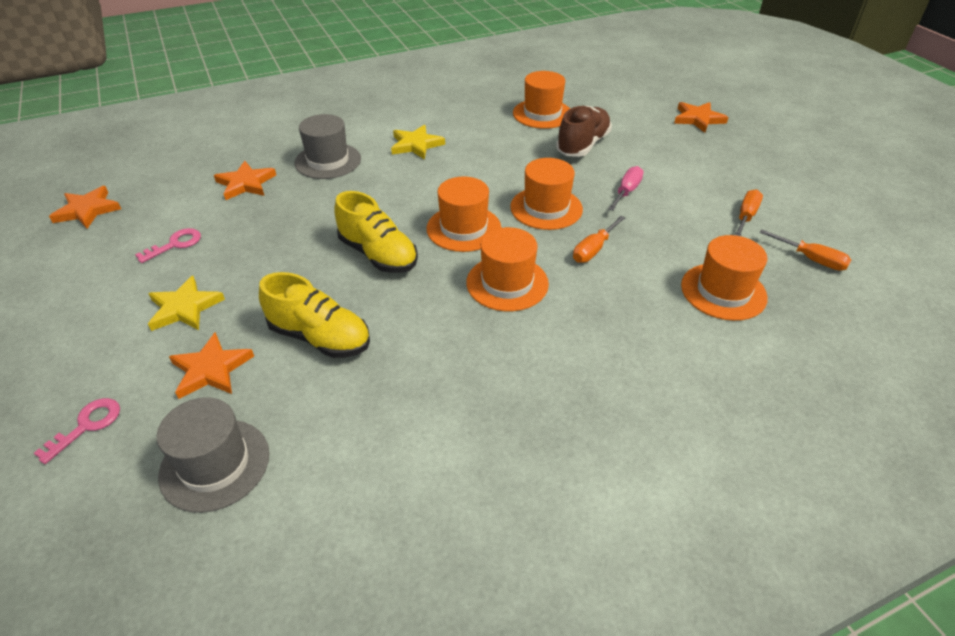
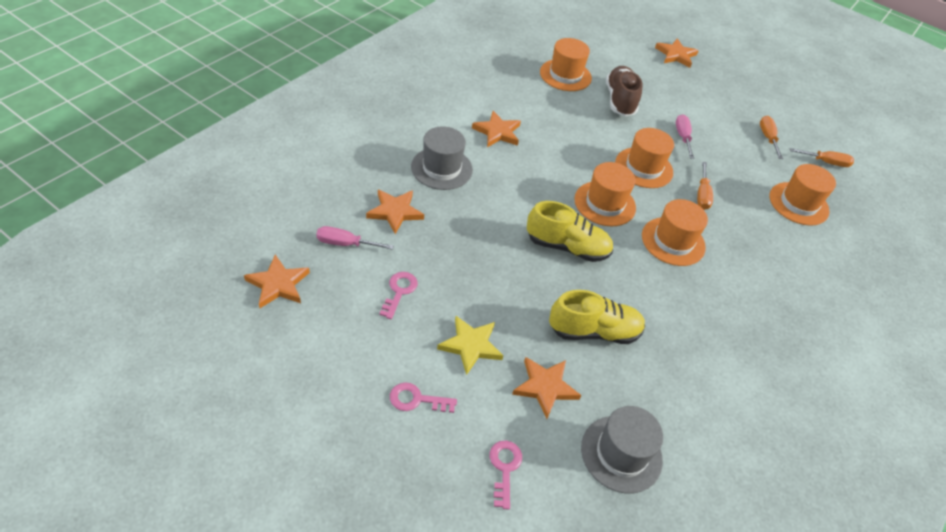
camera: 35 degrees left, 5 degrees up
yellow star [391,125,445,160] -> orange star [472,111,521,147]
none -> pink screwdriver [316,226,394,250]
none -> pink key [390,383,457,413]

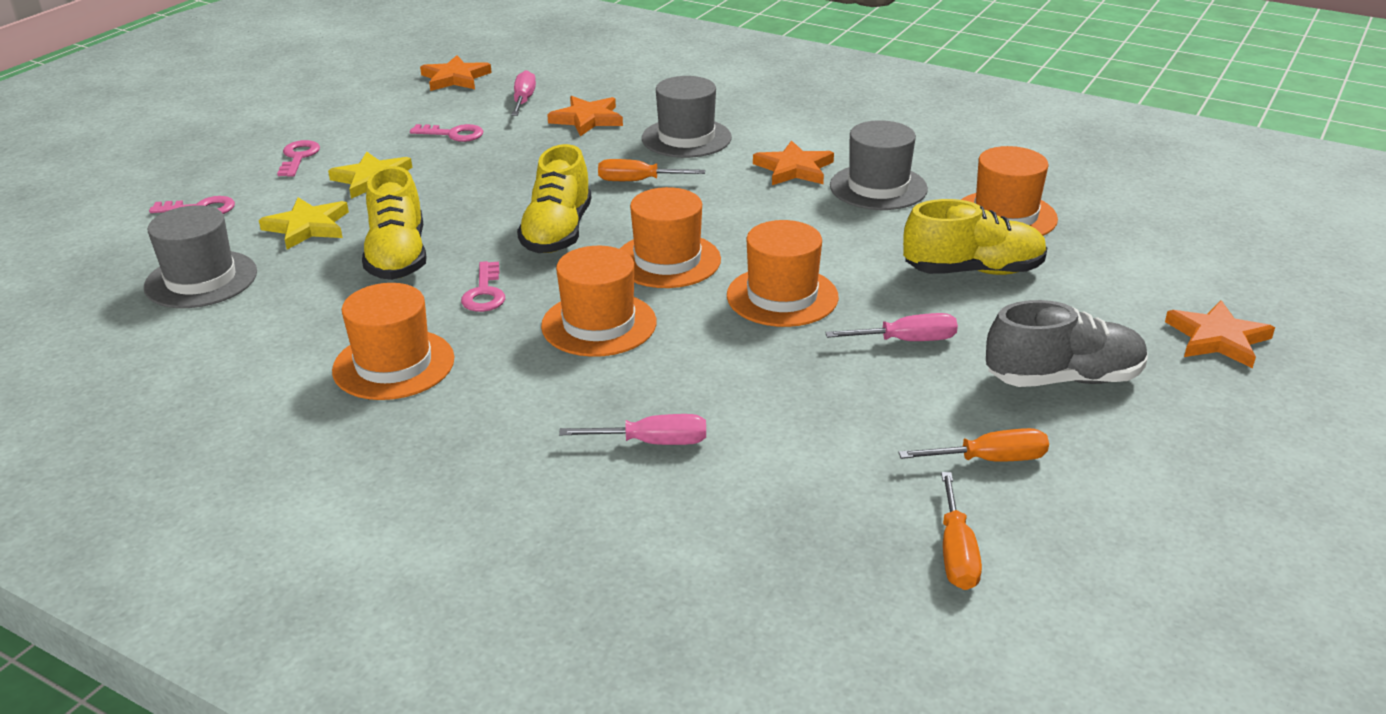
camera: 90 degrees right, 15 degrees down
orange star [512,357,581,419] -> yellow star [259,197,349,250]
brown shoe [606,66,642,116] -> yellow shoe [903,199,1047,275]
orange screwdriver [697,162,713,210] -> orange screwdriver moved to [598,159,705,181]
orange hat [769,164,836,226] -> orange hat moved to [332,283,454,400]
none -> pink key [461,261,505,312]
none -> pink screwdriver [559,414,706,445]
none -> grey hat [830,120,928,210]
none -> grey shoe [986,300,1147,387]

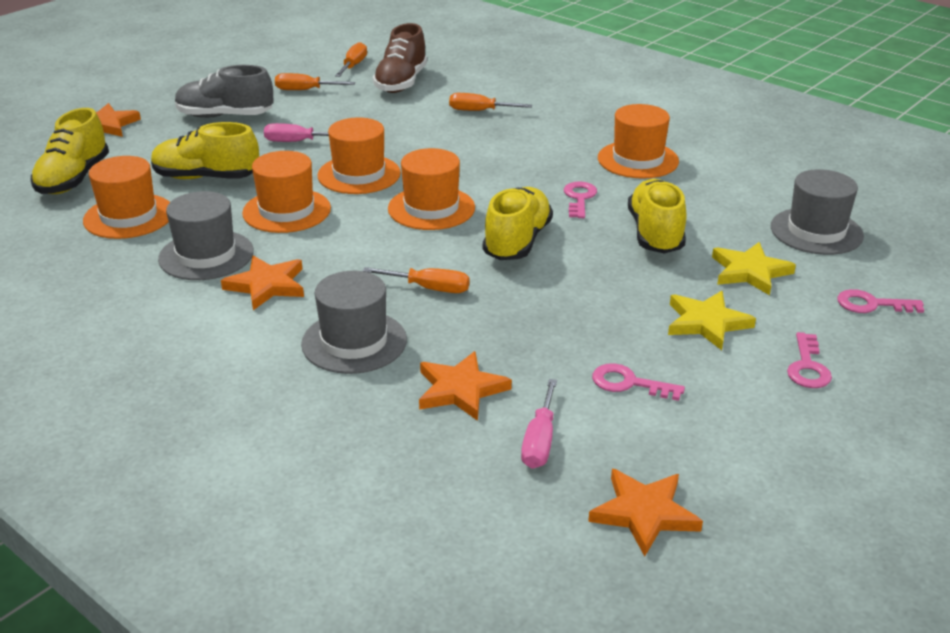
camera: 170 degrees left, 0 degrees up
orange hat [541,246,656,357] -> orange hat moved to [242,151,331,233]
pink screwdriver [559,414,706,445] -> orange screwdriver [449,93,532,111]
none -> yellow shoe [31,108,109,194]
none -> brown shoe [373,23,427,93]

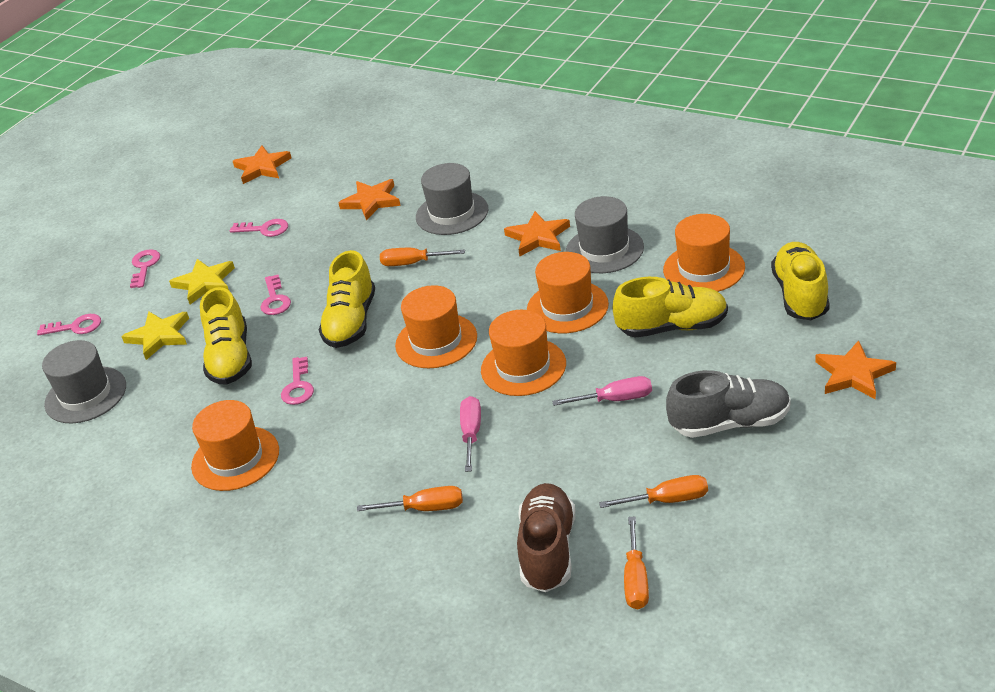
camera: 175 degrees right, 5 degrees up
pink screwdriver [521,379,557,469] -> pink screwdriver moved to [460,396,481,472]
none -> pink key [260,275,291,315]

